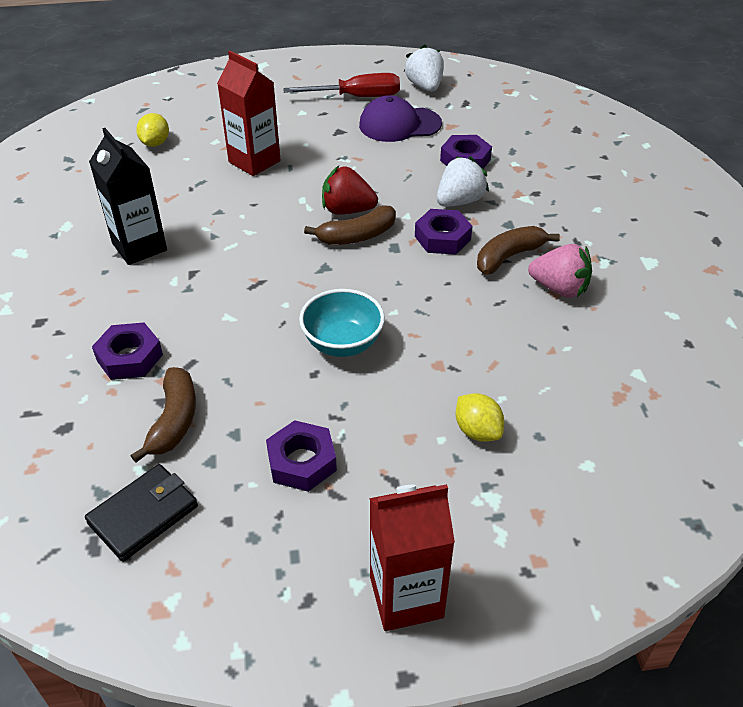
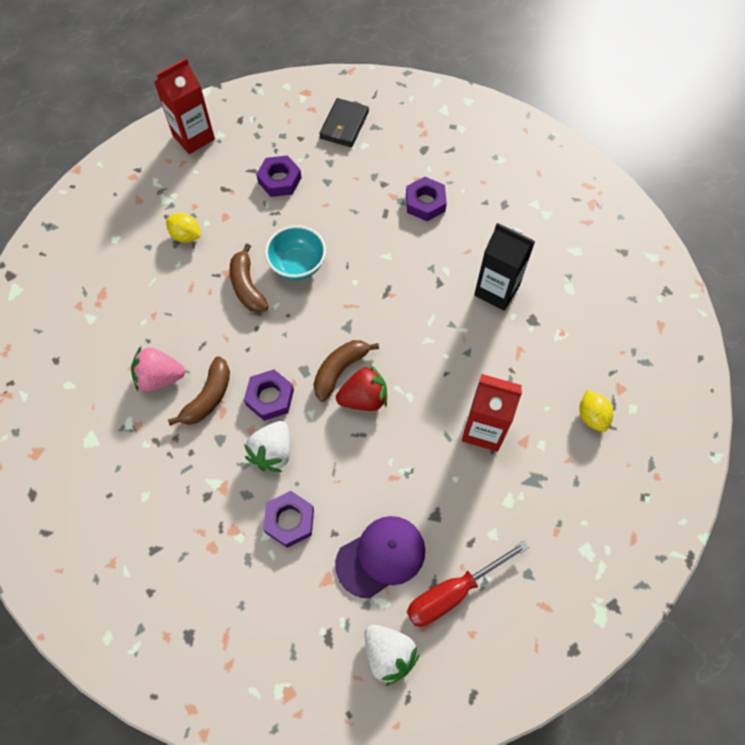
camera: 155 degrees right, 20 degrees up
brown banana [131,367,196,463] -> brown banana moved to [230,243,268,313]

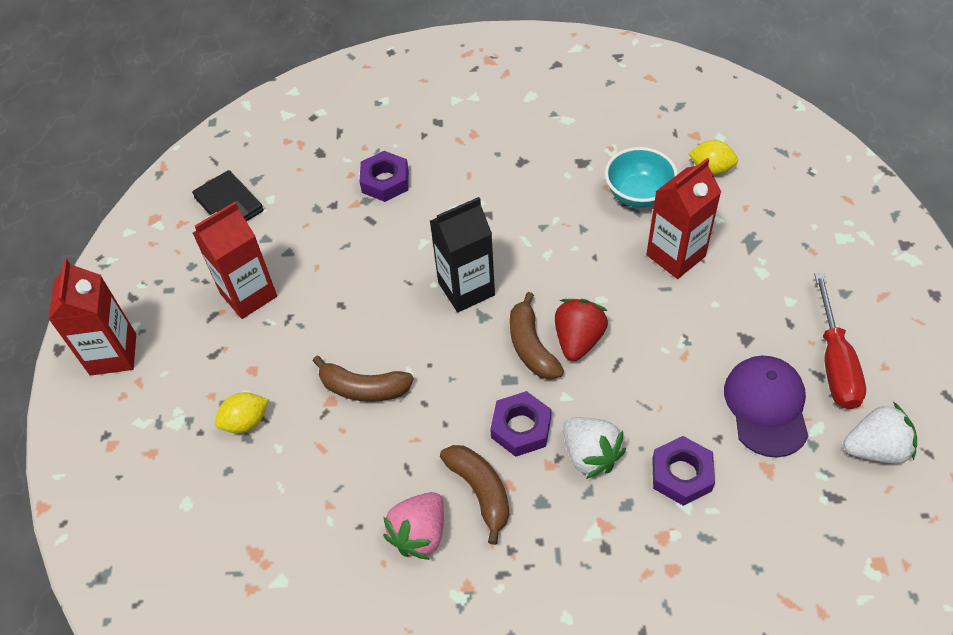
camera: 55 degrees left, 10 degrees down
purple nut [256,155,301,197] -> red carton [193,202,277,319]
turquoise bowl [265,225,326,280] -> turquoise bowl moved to [605,147,678,208]
black carton [474,223,535,311] -> black carton moved to [430,197,495,312]

